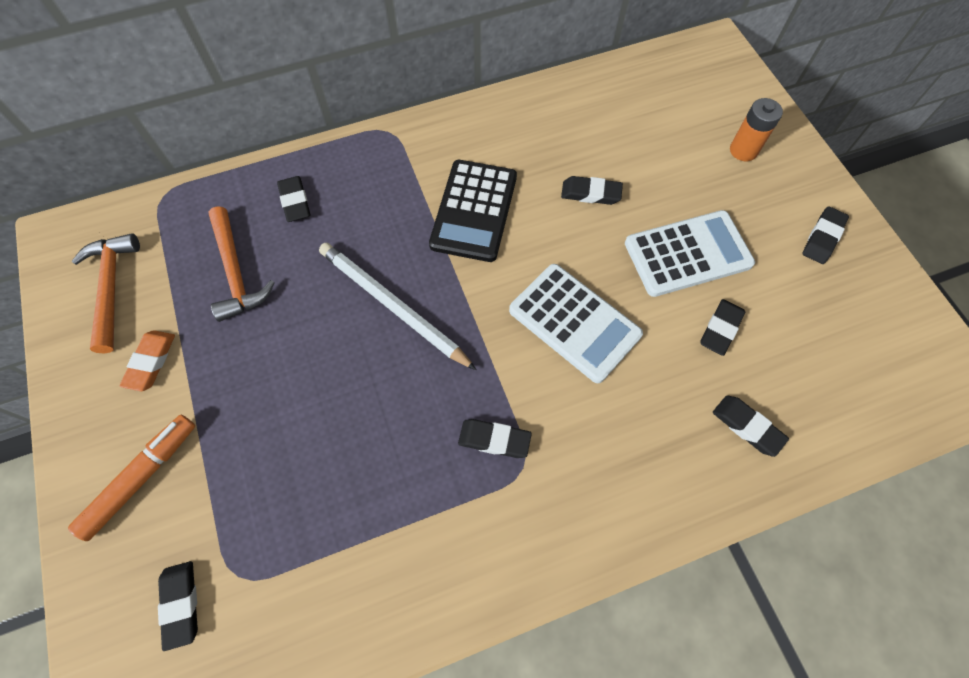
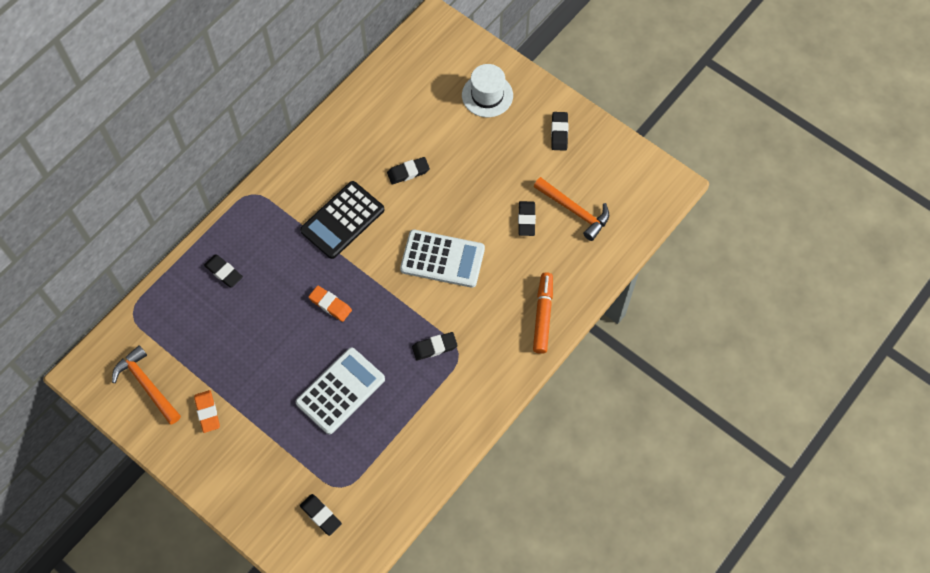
camera: 30 degrees left, 0 degrees up
orange marker [68,415,195,541] -> orange marker moved to [533,272,553,354]
orange hammer [208,206,275,322] -> orange hammer moved to [533,177,609,241]
white pencil [319,242,476,370] -> orange eraser [308,286,352,322]
black calculator [429,160,517,262] -> black calculator turned 60 degrees clockwise [300,181,384,259]
white calculator [625,210,755,297] -> white calculator moved to [295,347,385,435]
black eraser [713,396,789,457] -> none
orange battery [730,98,783,161] -> white hat [462,64,513,117]

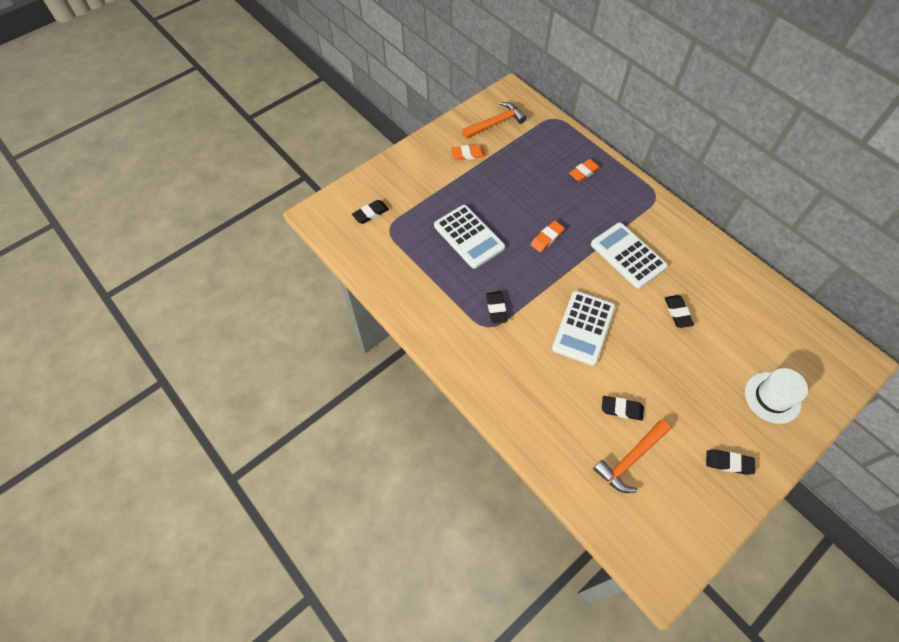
camera: 100 degrees right, 5 degrees down
black eraser [204,255,243,288] -> orange eraser [569,159,600,182]
black calculator [300,181,384,259] -> white calculator [591,223,668,289]
orange marker [533,272,553,354] -> none

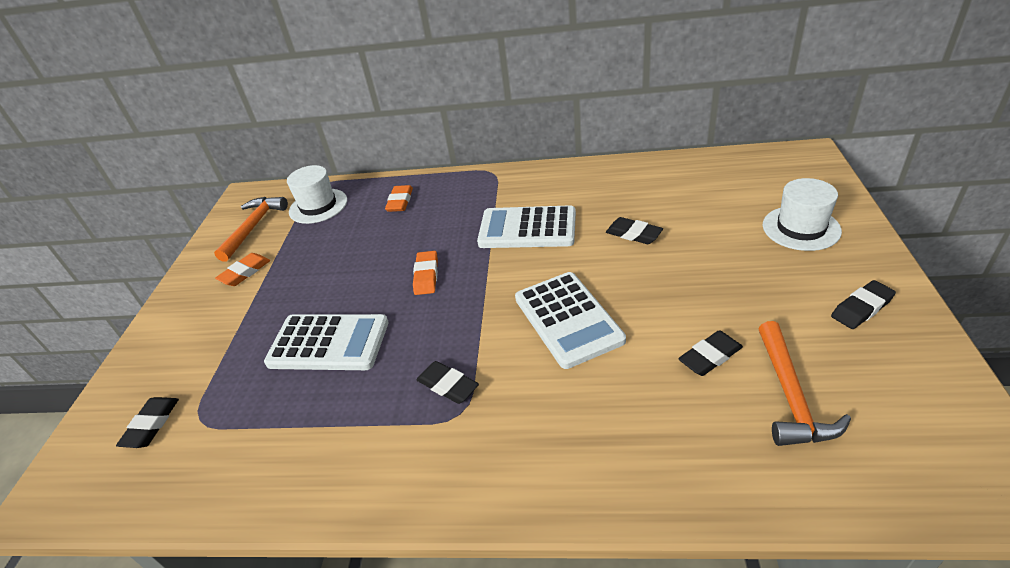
camera: 40 degrees left, 20 degrees down
none -> white hat [287,165,347,224]

